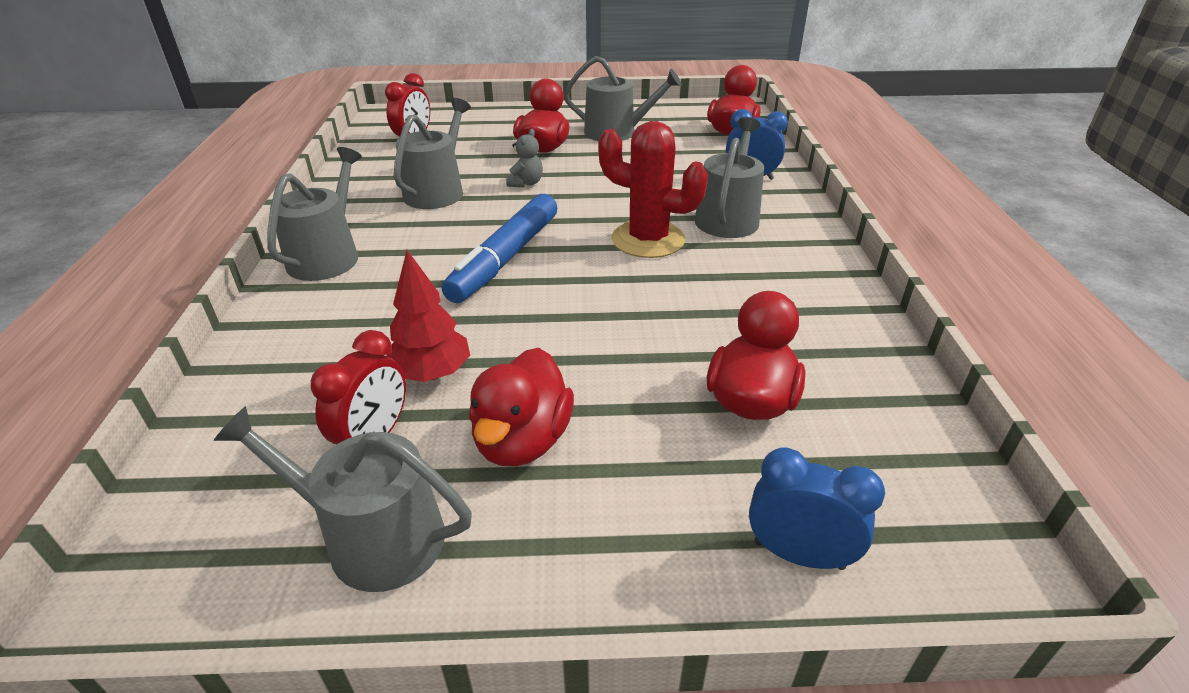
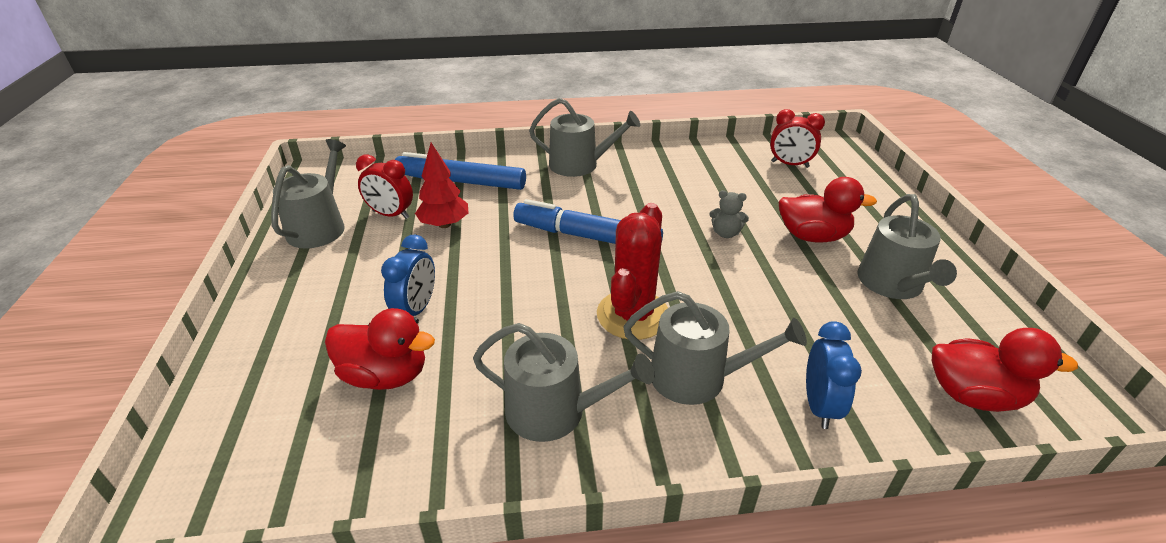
camera: 85 degrees right, 0 degrees up
grey watering can [394,98,471,209] -> grey watering can moved to [473,323,654,442]
red duck [469,348,574,466] -> none
blue clock [749,447,885,570] -> blue clock moved to [381,235,435,316]
none -> blue marker [395,152,526,190]

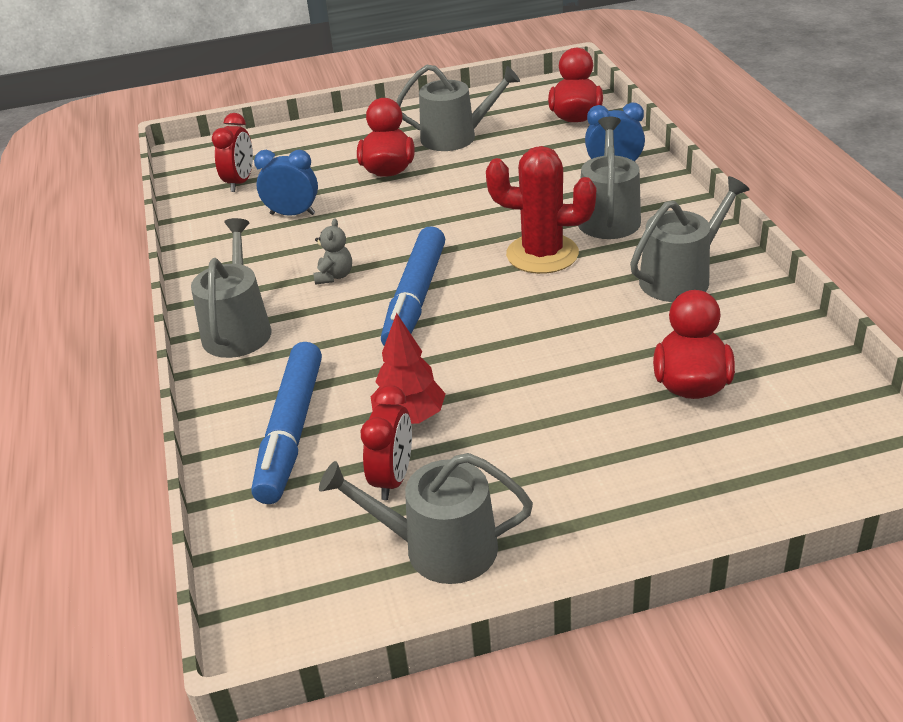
camera: 95 degrees left, 0 degrees up
blue clock [381,235,435,316] -> blue clock moved to [254,150,318,216]
grey watering can [473,323,654,442] -> grey watering can turned 45 degrees clockwise [630,176,750,302]
grey teddy bear [709,190,749,238] -> grey teddy bear moved to [313,218,352,285]

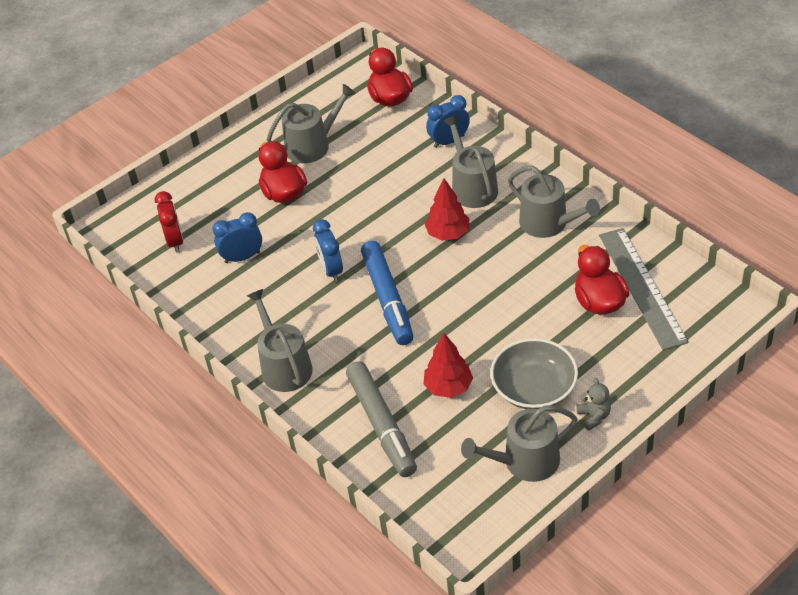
camera: 25 degrees left, 10 degrees up
blue marker [252,342,322,504] -> grey marker [346,361,417,477]
grey teddy bear [313,218,352,285] -> grey teddy bear moved to [576,378,611,431]
red clock [361,385,412,500] -> none
red cactus [486,146,596,274] -> red tree [425,178,470,241]
grey watering can [630,176,750,302] -> grey watering can turned 105 degrees clockwise [508,166,600,238]
none -> blue clock [313,219,343,282]
none -> grey bowl [490,338,578,409]
none -> grey ruler [599,228,689,350]

